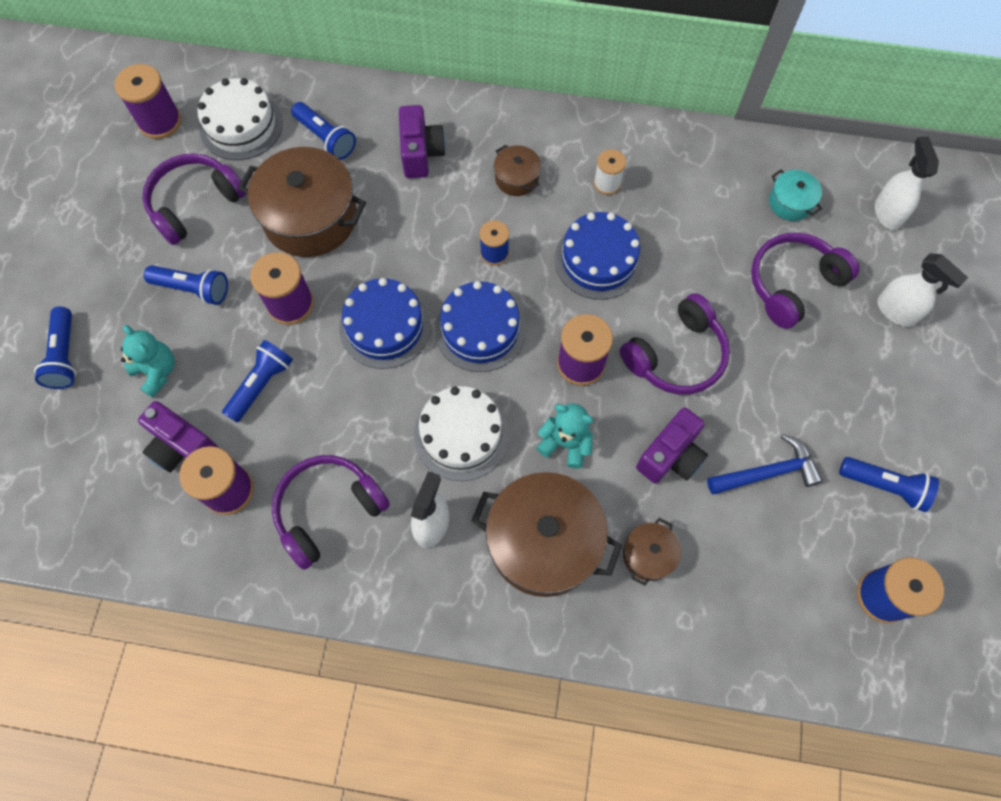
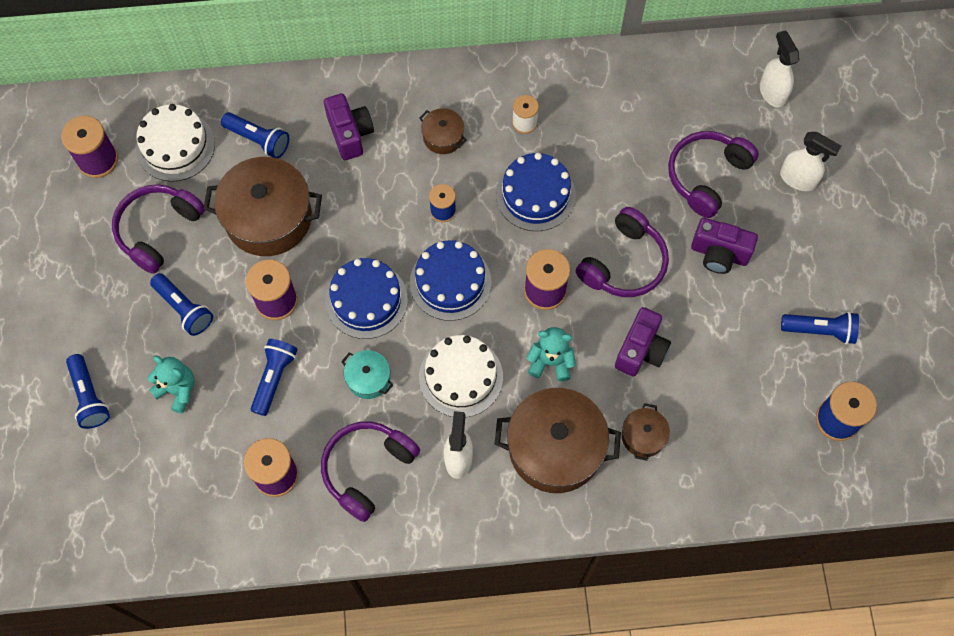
camera: 15 degrees left, 0 degrees up
purple camera [138,401,219,473] -> purple camera moved to [691,218,758,274]
blue flashlight [144,265,228,305] -> blue flashlight turned 45 degrees clockwise [150,273,213,336]
blue hammer [707,434,823,495] -> none
turquoise pot [769,169,822,221] -> turquoise pot moved to [341,350,393,399]

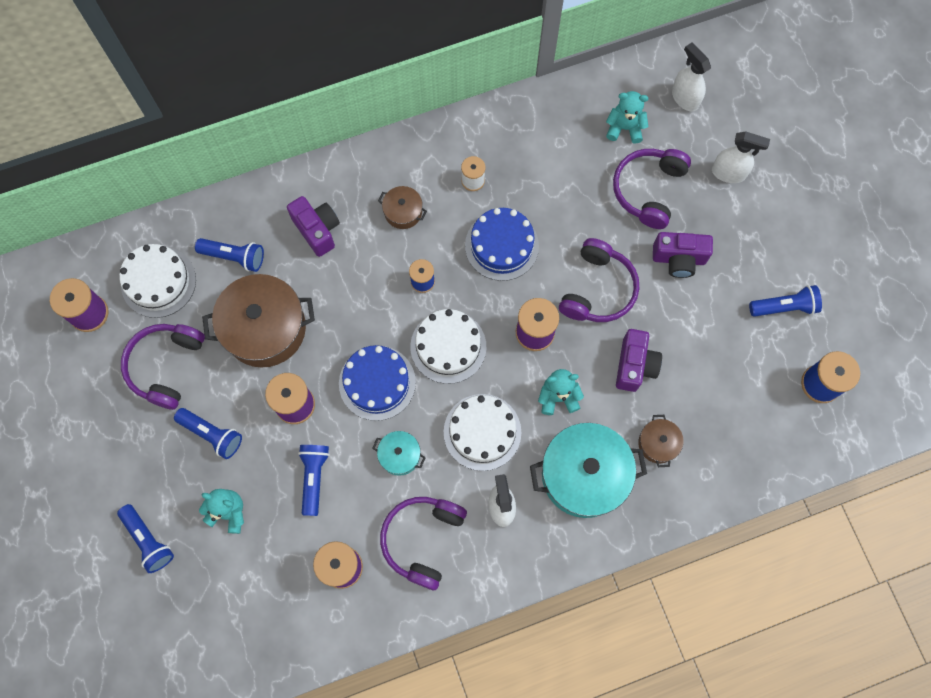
camera: 15 degrees left, 5 degrees up
blue cake [410,240,491,321] -> white cake [410,309,486,384]
brown pot [494,388,621,493] -> turquoise pot [530,423,647,518]
none -> turquoise teddy bear [606,91,648,144]

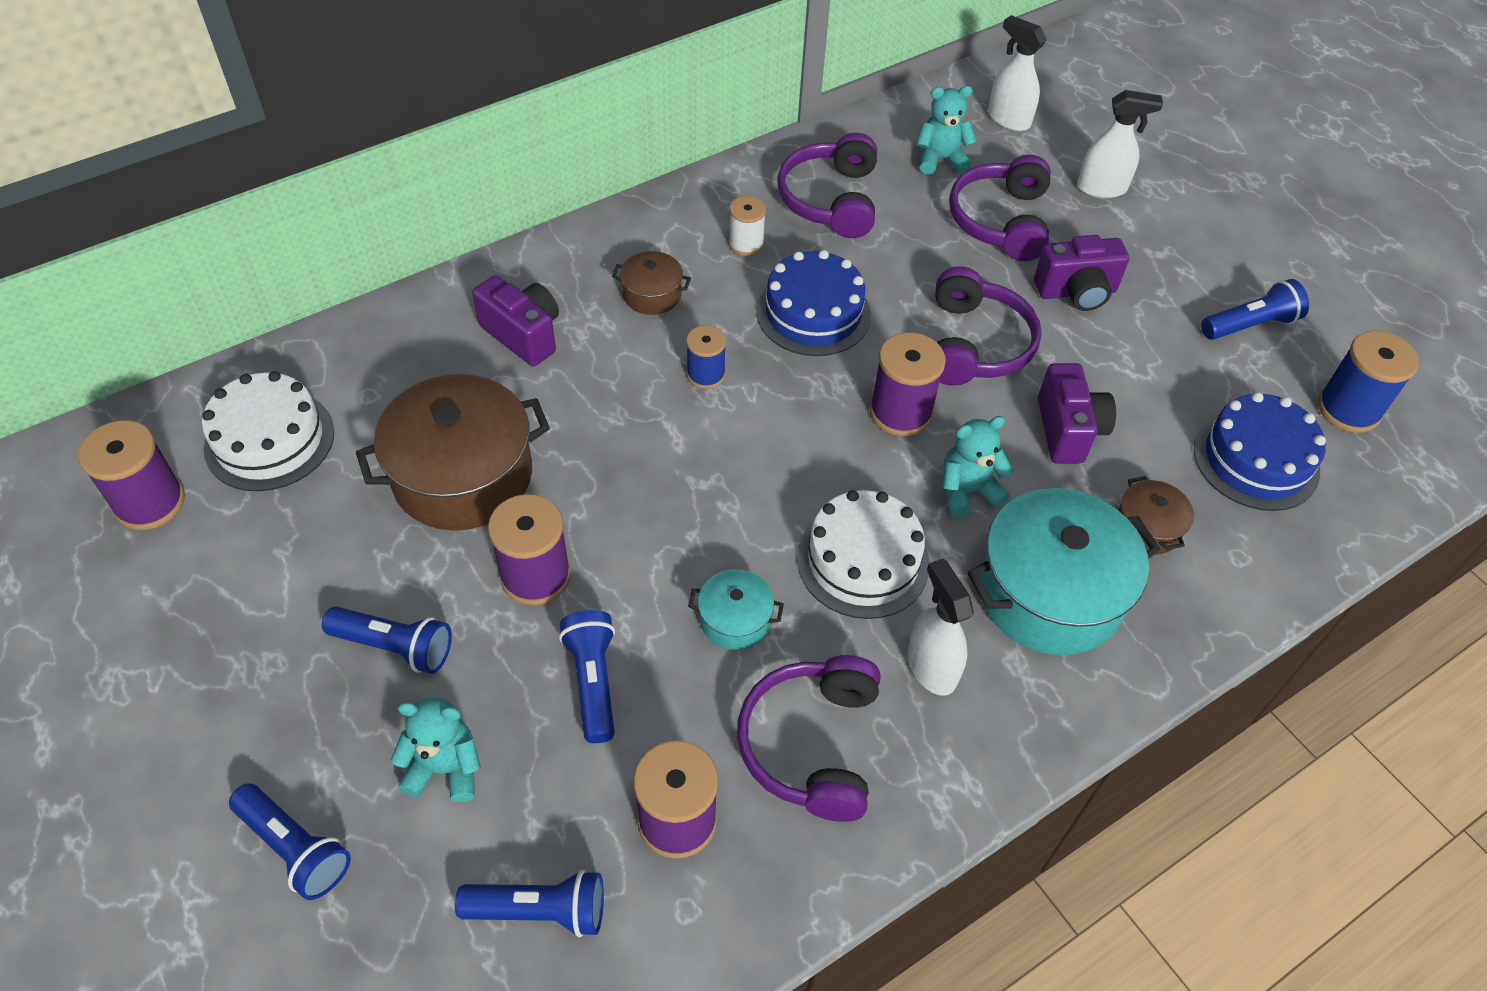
camera: 15 degrees left, 20 degrees down
purple headphones [121,324,205,410] -> purple headphones moved to [777,133,877,238]
blue flashlight [195,238,264,272] -> blue flashlight moved to [455,870,604,937]
blue cake [339,345,416,421] -> blue cake moved to [1194,392,1326,511]
white cake [410,309,486,384] -> none

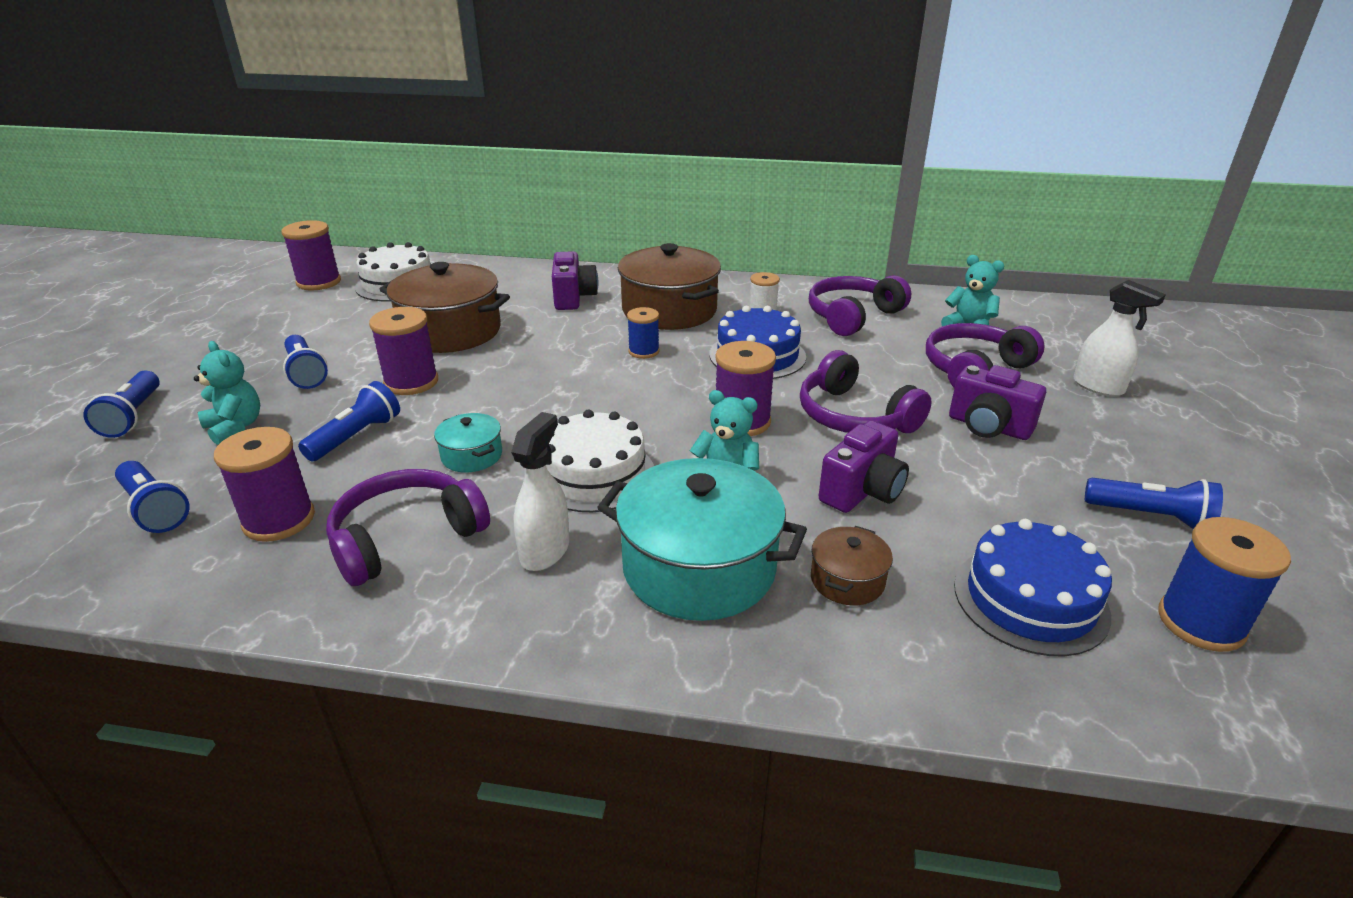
camera: 45 degrees right, 20 degrees down
brown pot [612,251,691,315] -> brown pot [618,243,721,330], size x2.11
purple headphones [935,266,1042,386] -> purple headphones turned 90 degrees clockwise [800,350,932,433]
white spray bottle [988,15,1047,131] -> none

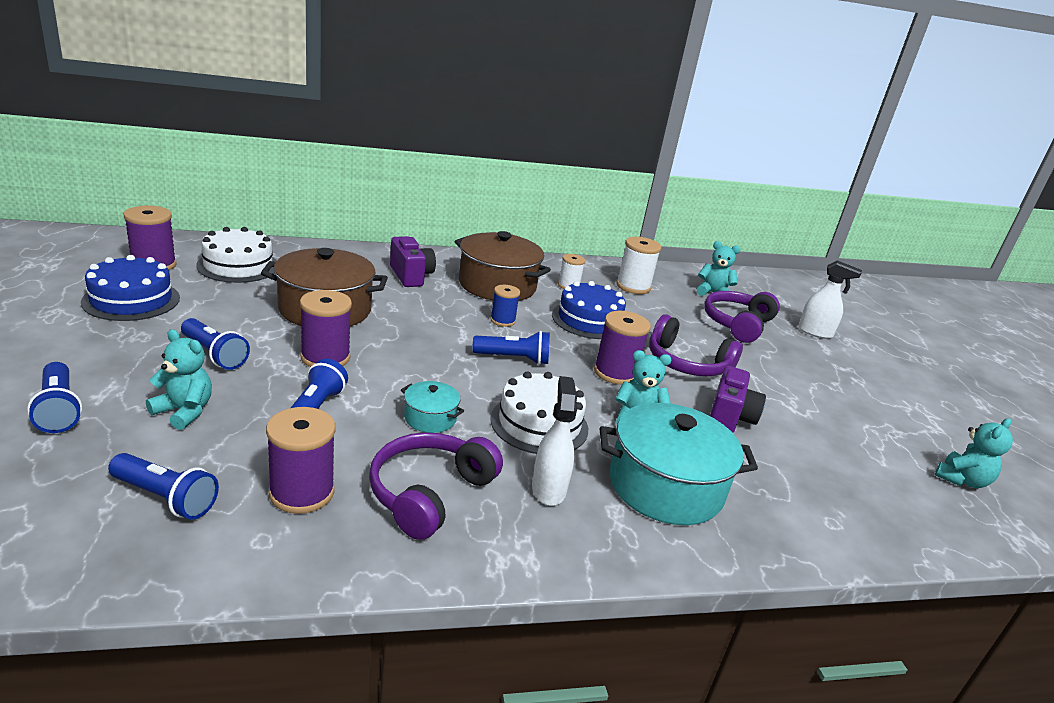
camera: 25 degrees left, 5 degrees down
purple headphones [809,275,911,336] -> white spool [616,237,661,294]
brown pot [811,526,893,605] -> none
purple camera [949,365,1046,440] -> none
blue cake [954,519,1112,656] -> blue cake moved to [81,255,180,321]
blue flashlight [1085,478,1223,529] -> blue flashlight moved to [472,331,550,365]
blue spool [1158,517,1291,652] -> turquoise teddy bear [935,418,1013,488]

